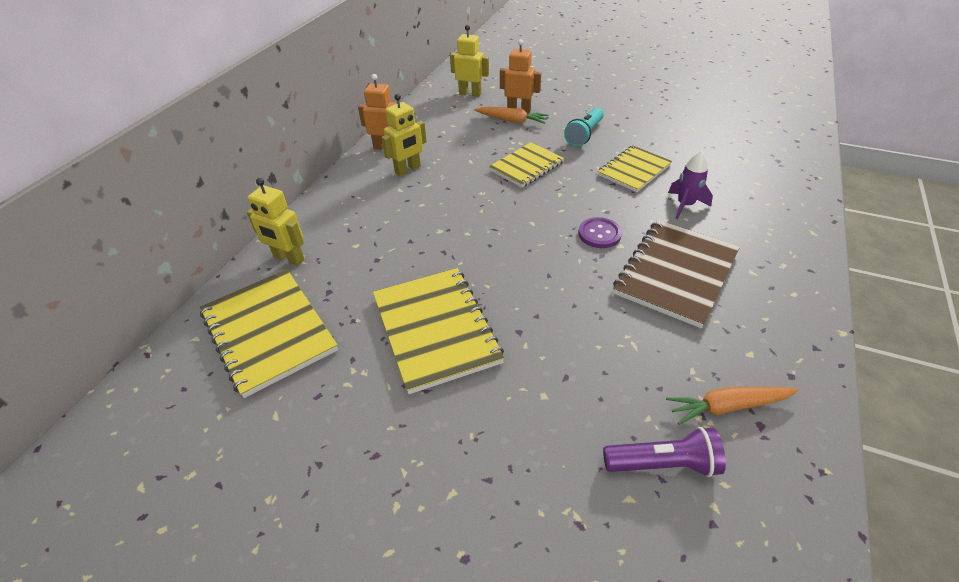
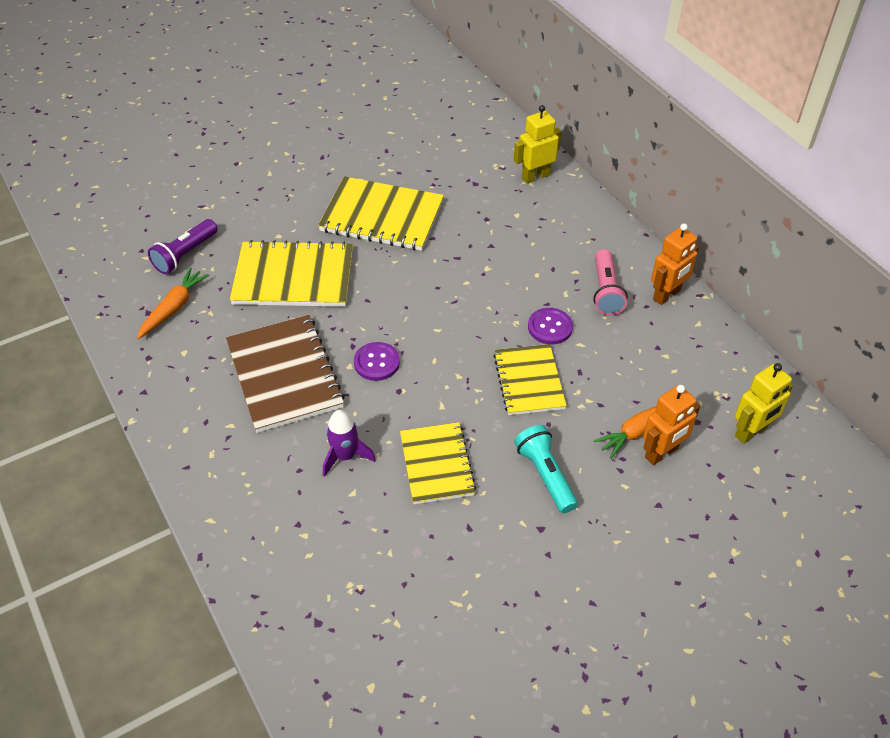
camera: 125 degrees right, 5 degrees up
yellow notebook [200,269,338,398] -> yellow notebook moved to [230,240,353,307]
yellow robot [381,94,427,176] -> pink flashlight [593,249,628,315]
none -> purple button [528,308,573,344]

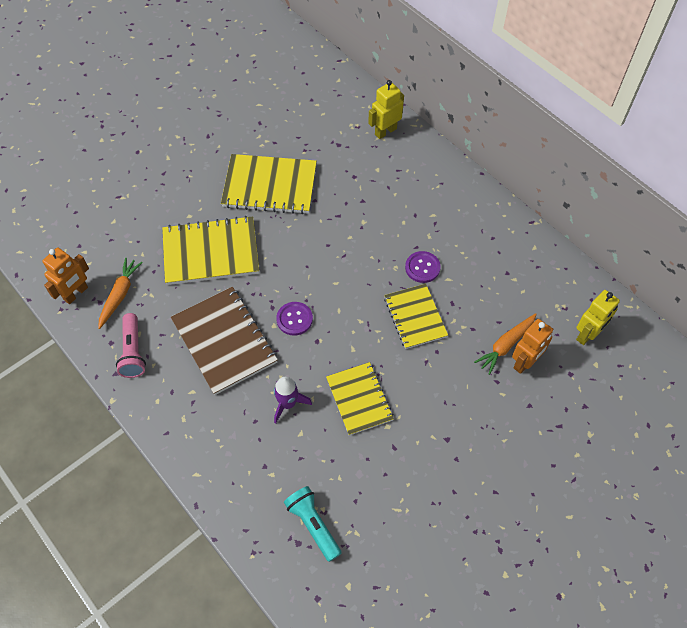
camera: 10 degrees left, 10 degrees up
purple flashlight [148,219,218,274] -> none
turquoise flashlight [514,425,578,513] -> turquoise flashlight moved to [284,486,342,562]
pink flashlight [593,249,628,315] -> pink flashlight moved to [116,313,146,378]
orange robot [651,223,699,305] -> orange robot moved to [42,248,89,304]

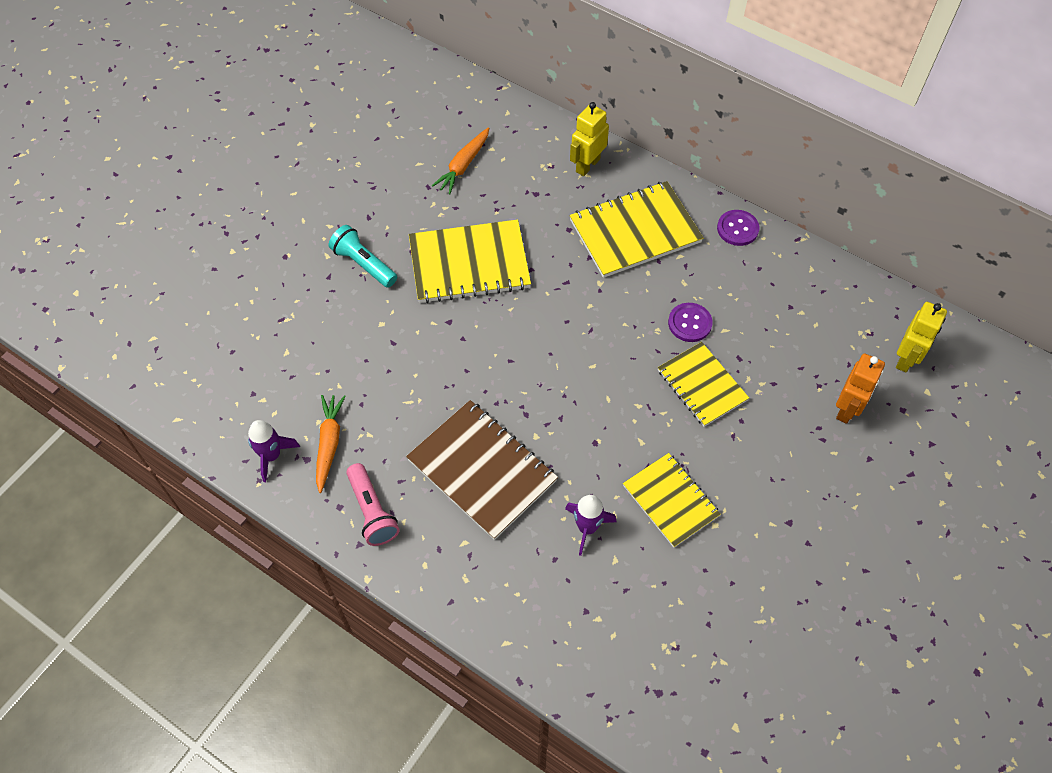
camera: 15 degrees left, 0 degrees up
orange robot [42,248,89,304] -> purple rocket [248,420,300,482]
yellow notebook [162,216,259,285] -> yellow notebook moved to [570,181,703,278]
purple button [276,302,313,336] -> purple button moved to [717,210,759,246]
turquoise flashlight [284,486,342,562] -> turquoise flashlight moved to [329,225,397,288]
orange carrot [474,313,537,375] -> orange carrot moved to [432,127,489,194]

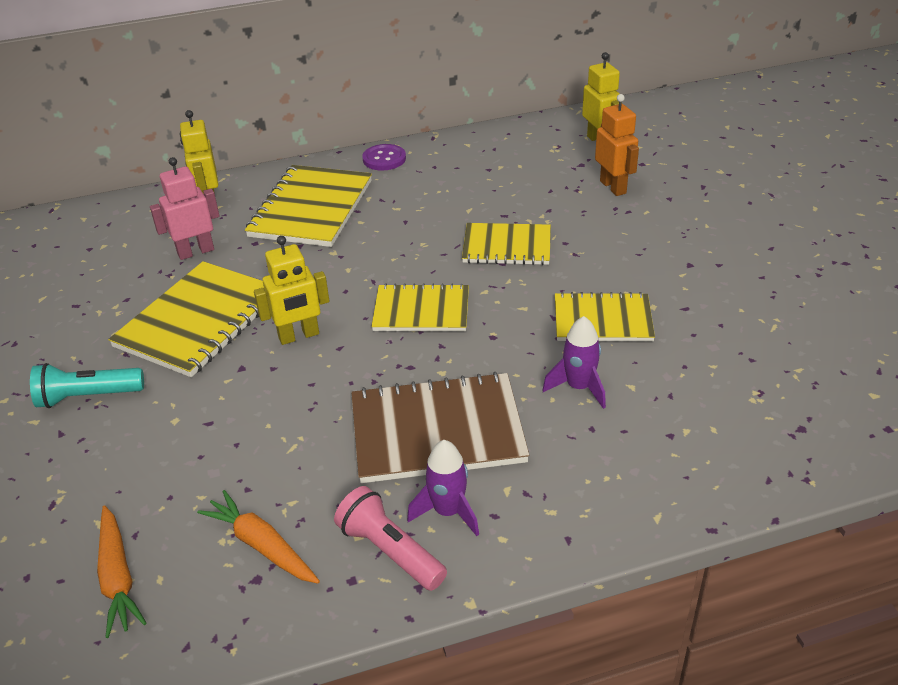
camera: 50 degrees left, 20 degrees down
purple rocket [248,420,300,482] -> purple rocket moved to [407,440,479,536]
pink flashlight [346,463,400,546] -> pink flashlight turned 150 degrees counterclockwise [334,486,447,591]
orange carrot [432,127,489,194] -> orange carrot moved to [97,505,146,638]
purple button [668,303,713,342] -> none
none -> pink robot [150,157,220,260]
none -> yellow robot [254,236,329,345]
none -> yellow notebook [371,283,469,331]

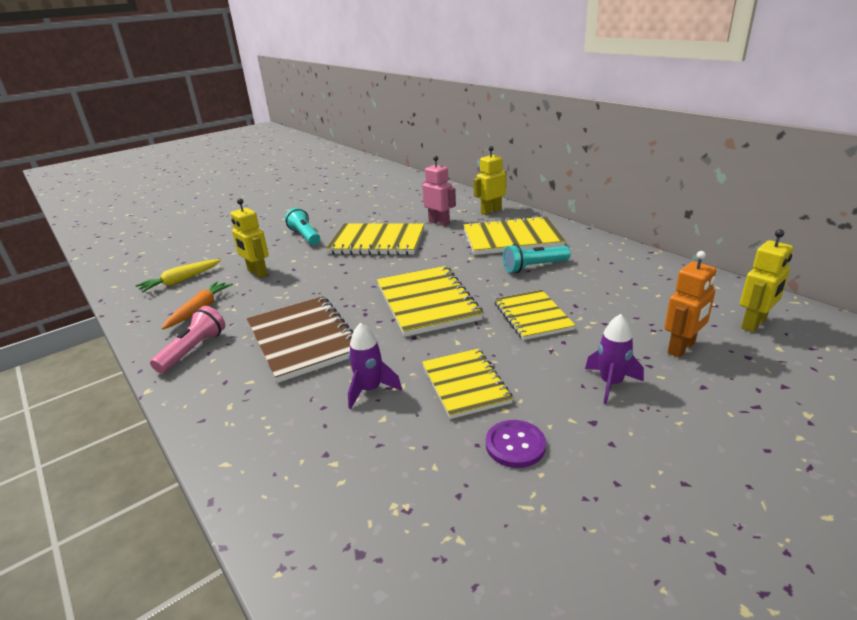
camera: 70 degrees right, 10 degrees down
orange carrot [97,505,146,638] -> yellow carrot [135,259,221,293]
yellow robot [254,236,329,345] -> yellow robot moved to [230,198,269,278]
purple button [362,144,406,171] -> purple button moved to [486,420,546,468]
yellow notebook [371,283,469,331] -> yellow notebook [377,266,483,337], size x1.54
purple rocket [407,440,479,536] -> purple rocket moved to [585,314,644,404]
none -> turquoise flashlight [503,244,571,273]

